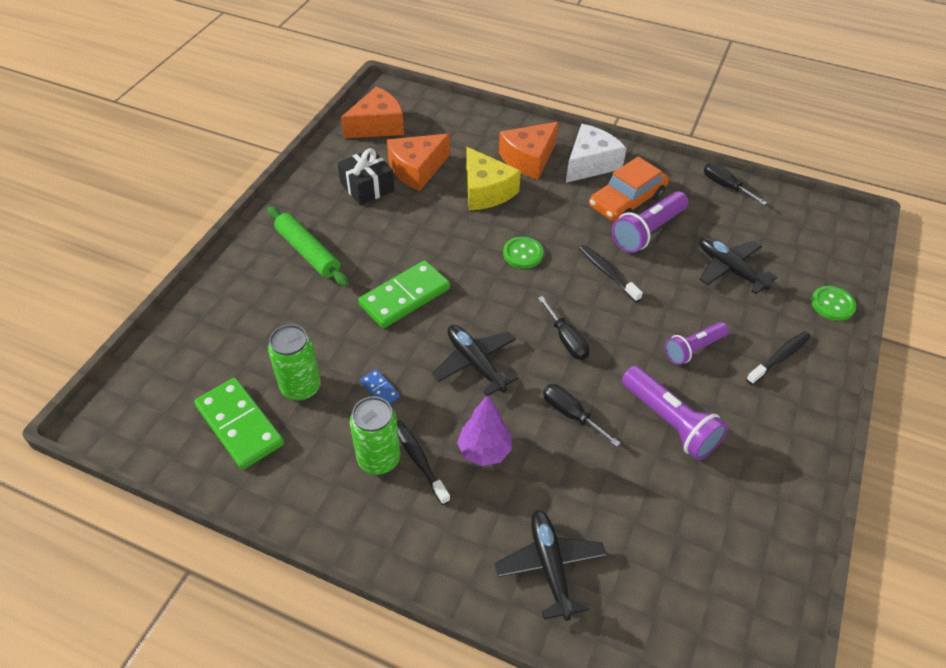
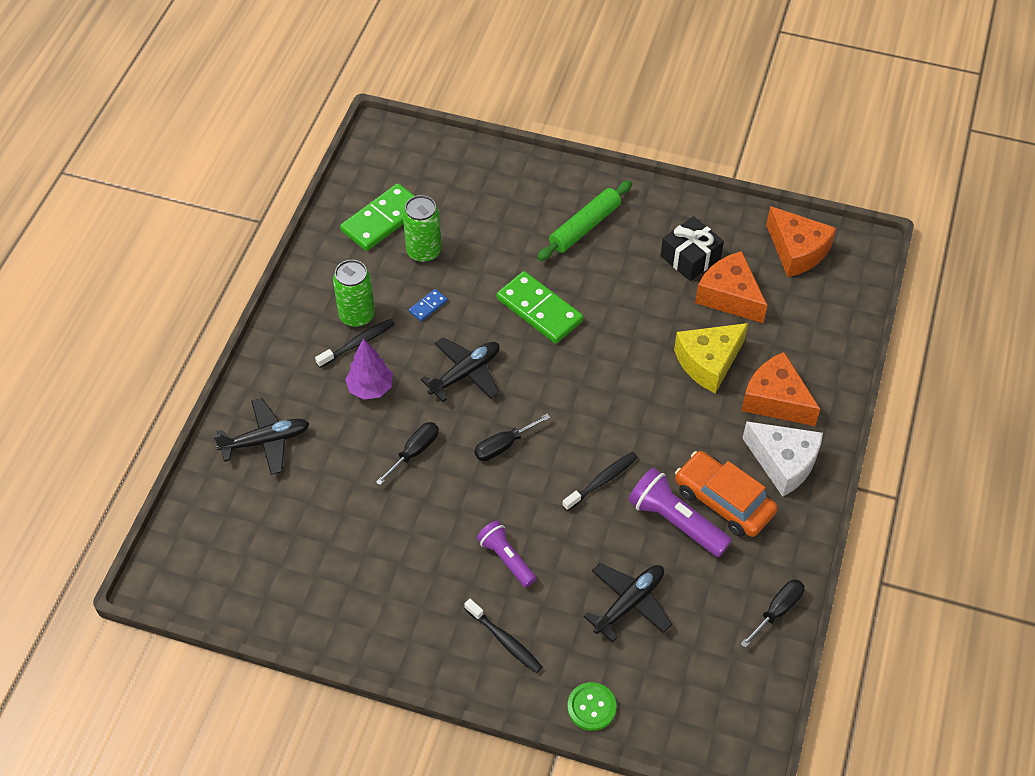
camera: 85 degrees right, 5 degrees up
green button [503,237,544,269] -> none
purple flashlight [622,366,728,460] -> none

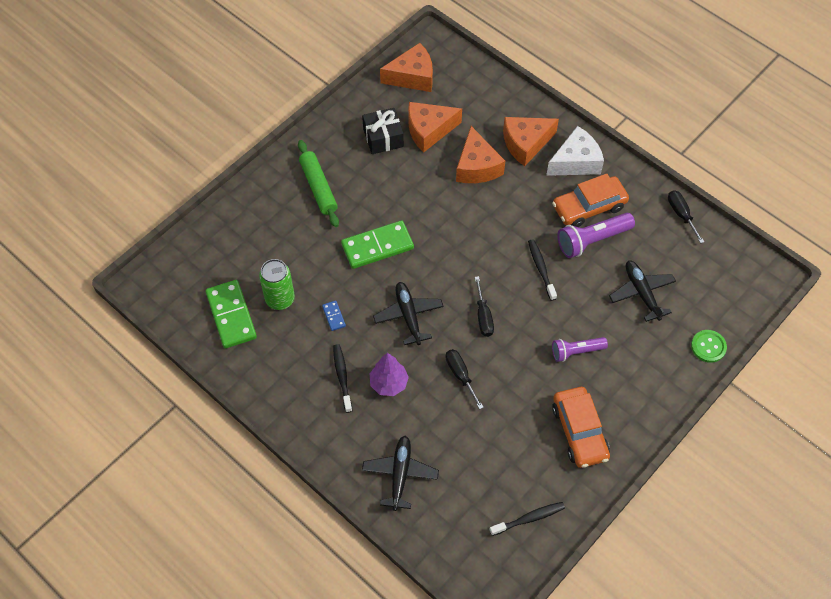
camera: 65 degrees left, 5 degrees up
green can [333,260,375,328] -> none
black toothbrush [464,599,542,673] -> black toothbrush moved to [489,502,565,536]
yellow cheese [674,323,748,394] -> orange cheese [456,126,505,183]
none -> orange car [552,387,610,468]

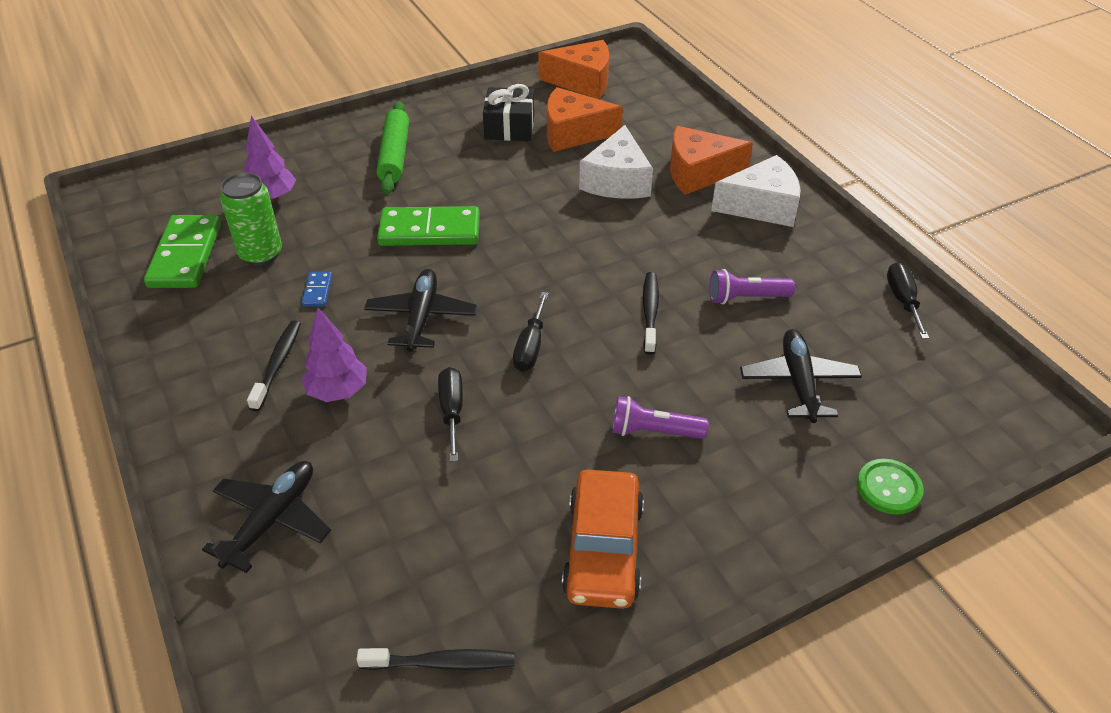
camera: 20 degrees right, 15 degrees down
orange cheese [456,126,505,183] -> white cheese [579,125,653,199]
orange car [552,174,629,227] -> none
purple flashlight [557,213,635,258] -> purple flashlight [709,269,795,304], size x0.66
none -> purple tree [243,116,296,202]

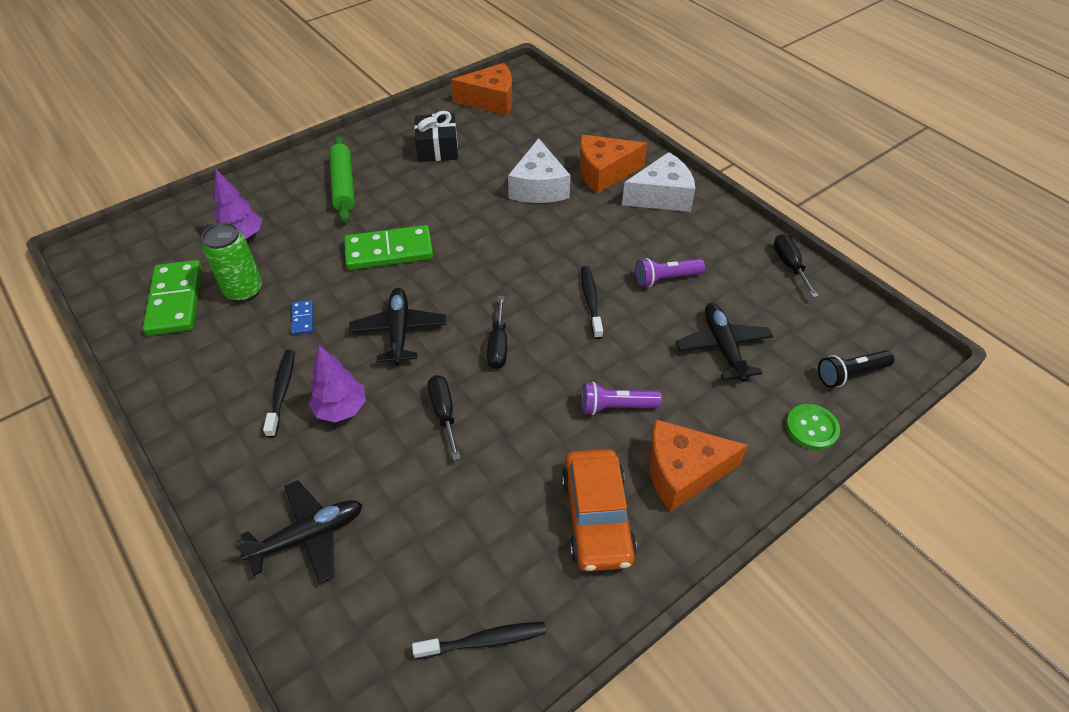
camera: 10 degrees left, 5 degrees up
black plane [202,461,331,573] -> black plane turned 45 degrees clockwise [234,480,363,584]
orange cheese [547,87,623,152] -> orange cheese moved to [648,419,748,512]
none -> black flashlight [818,350,894,388]

